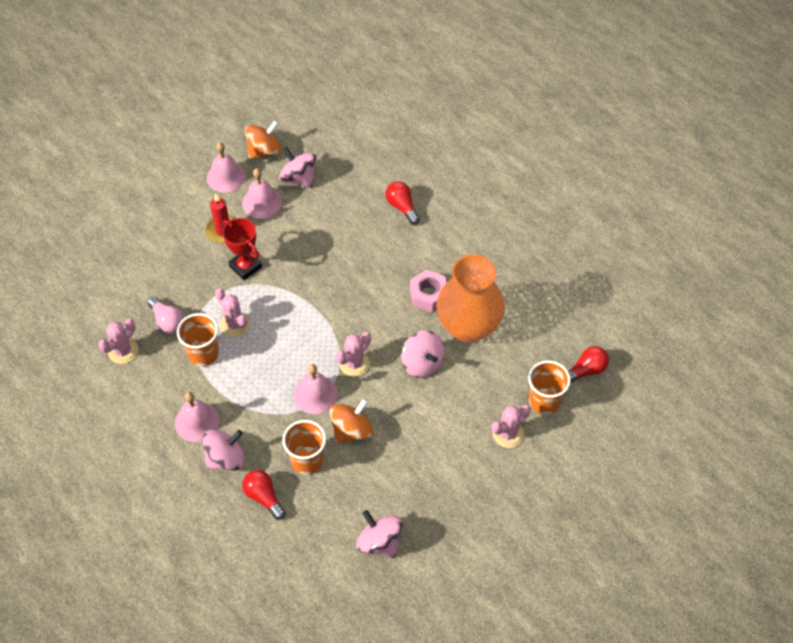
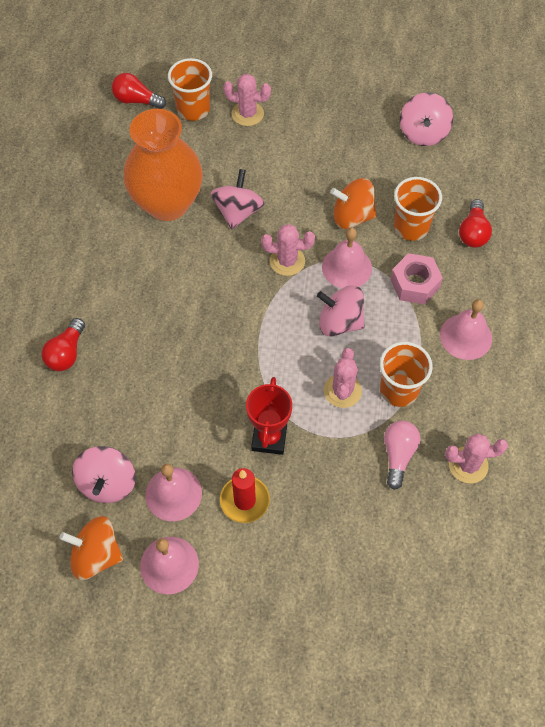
camera: 130 degrees left, 5 degrees up
pink spinning top [202,429,245,470] -> pink spinning top moved to [317,285,365,337]
pink nut [410,270,447,313] -> pink nut moved to [391,253,443,304]

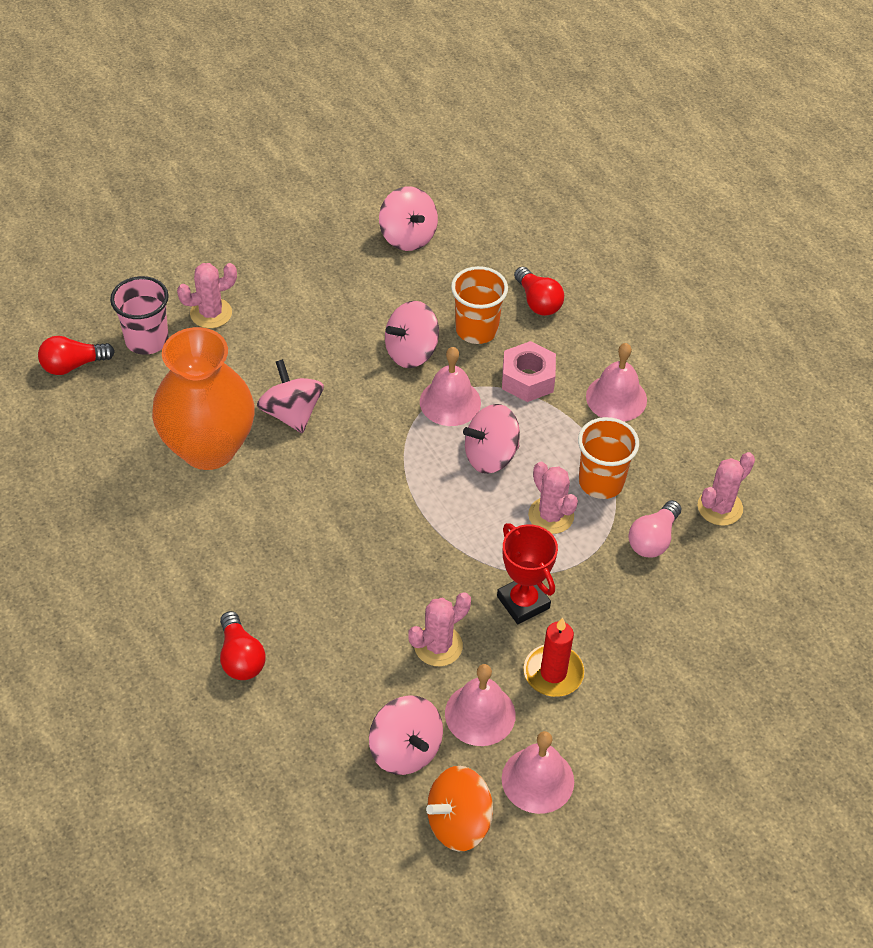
camera: 40 degrees left, 10 degrees down
orange cup [168,58,212,121] -> pink cup [110,276,169,355]
pink cactus [261,224,315,276] -> pink cactus moved to [408,592,471,666]
orange spinning top [330,178,376,229] -> pink spinning top [385,301,439,368]
pink light bulb [384,421,420,490] -> pink light bulb turned 120 degrees counterclockwise [628,500,681,558]

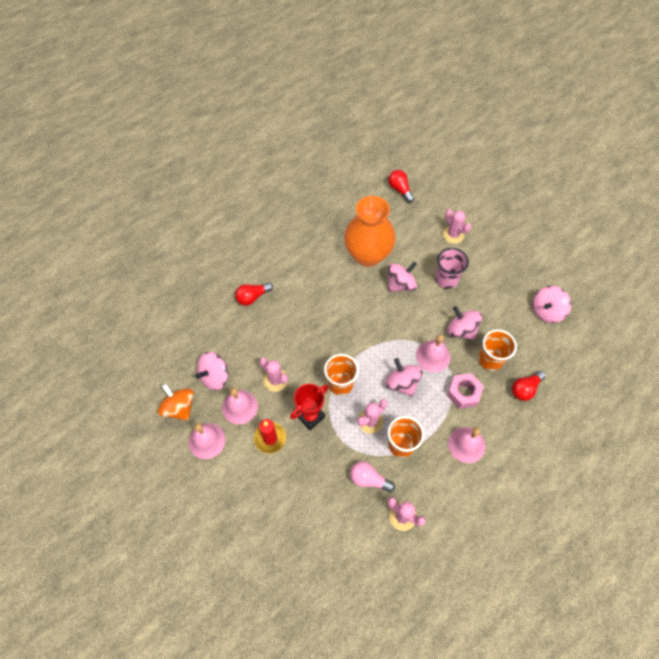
camera: 80 degrees right, 10 degrees up
pink cup [110,276,169,355] -> pink cup moved to [435,248,469,289]
none -> orange cup [324,354,359,395]

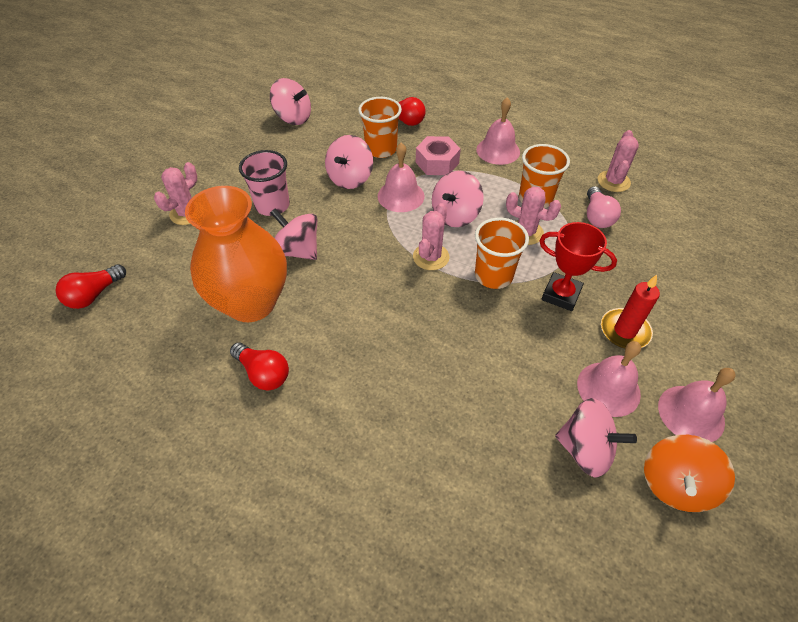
camera: 110 degrees left, 10 degrees down
red light bulb [235,282,273,306] -> red light bulb moved to [230,342,289,391]
pink cactus [259,357,288,392] -> pink cactus moved to [413,203,450,270]

